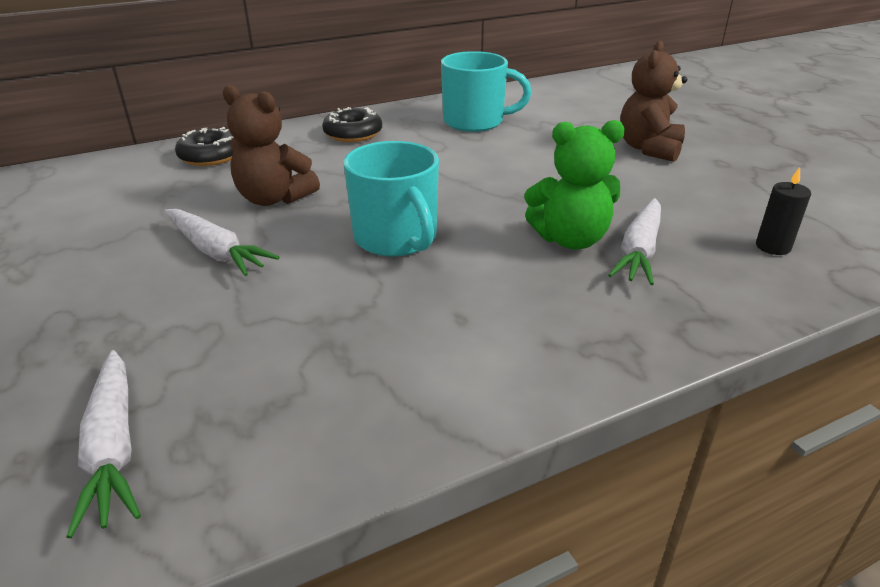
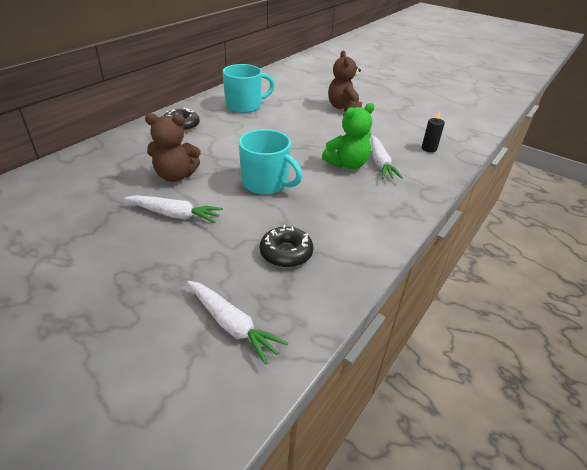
camera: 30 degrees left, 5 degrees up
black donut [175,127,234,166] -> black donut moved to [260,225,313,268]

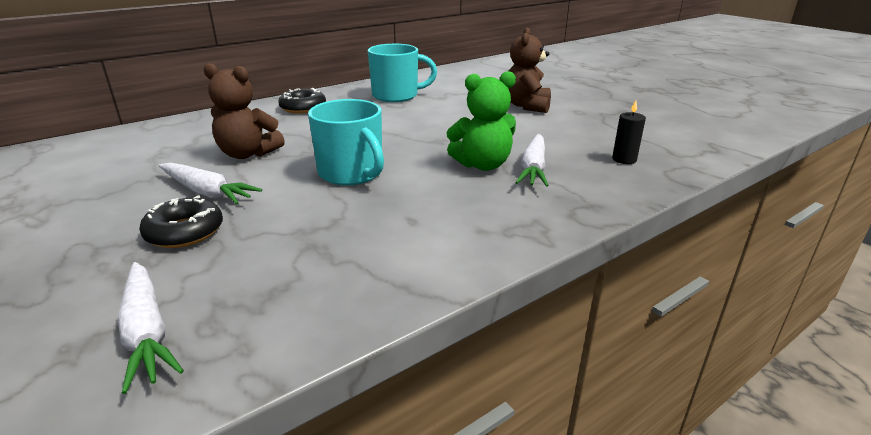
camera: 20 degrees right, 10 degrees down
black donut [260,225,313,268] -> black donut moved to [139,195,223,248]

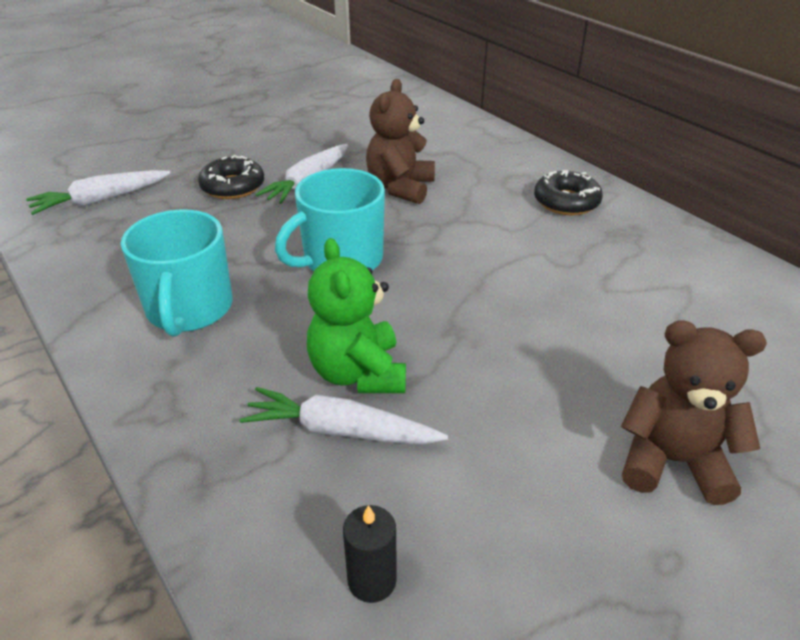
camera: 90 degrees right, 10 degrees up
turquoise mug [368,44,437,102] -> turquoise mug moved to [121,210,232,337]

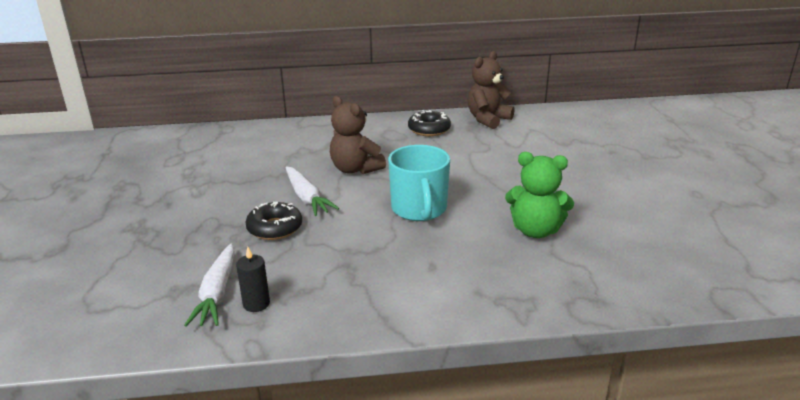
camera: 60 degrees left, 10 degrees down
turquoise mug [121,210,232,337] -> none
white carrot [239,387,448,445] -> none
black candle [343,505,397,603] -> black candle moved to [236,247,270,312]
brown teddy bear [621,320,767,505] -> brown teddy bear moved to [468,51,515,129]

